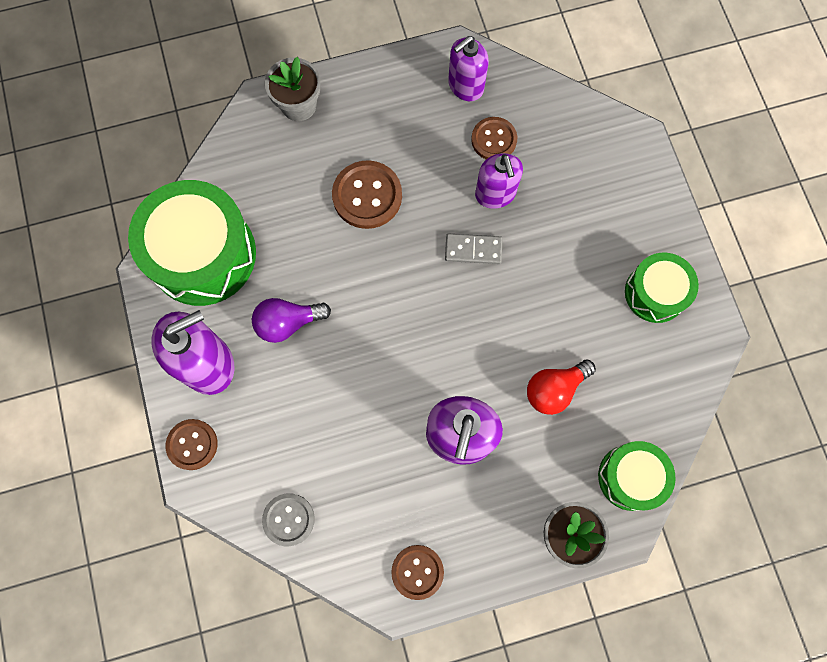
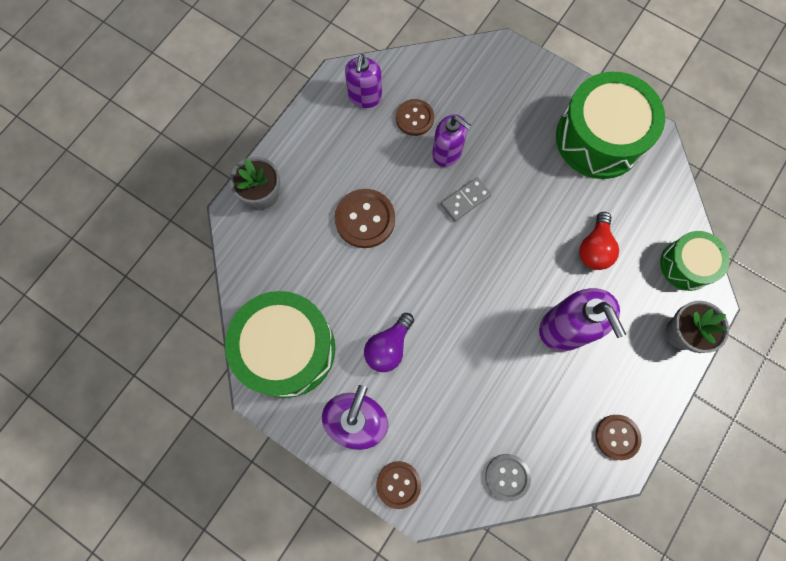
camera: 40 degrees left, 0 degrees up
green drum [625,253,699,323] -> green drum [556,72,665,179], size x1.75

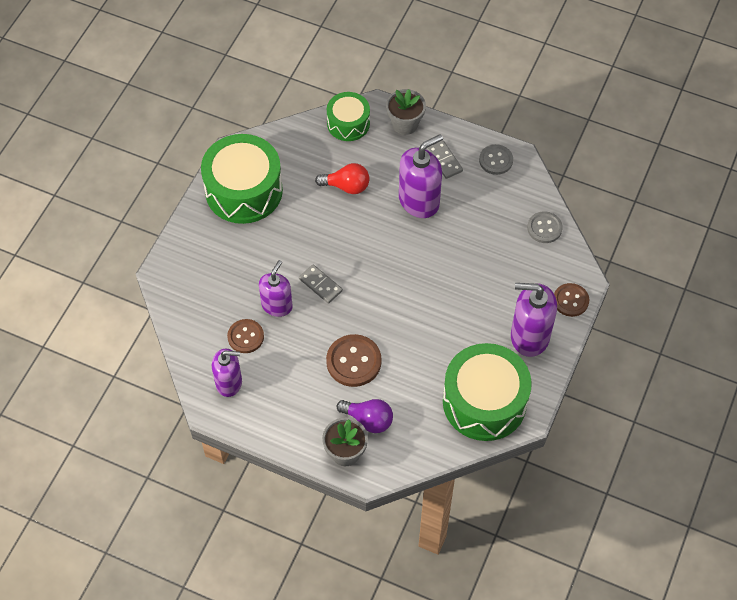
camera: 100 degrees left, 15 degrees down
purple light bulb [364,313,414,372] -> purple light bulb moved to [336,399,393,433]
brown button [595,415,642,460] -> grey button [479,144,513,175]
none -> grey domino [427,141,463,179]

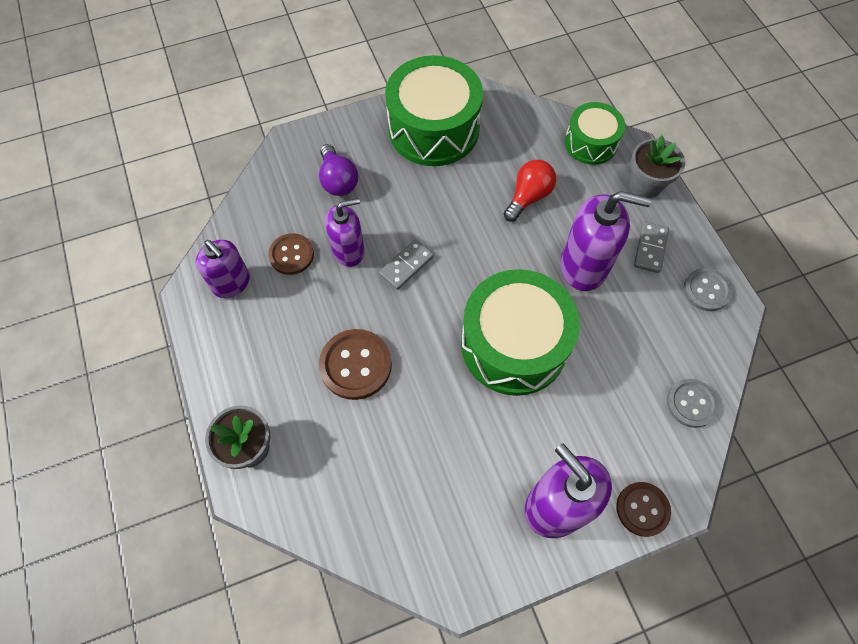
camera: 45 degrees right, 5 degrees up
grey domino [299,264,343,304] -> grey domino turned 45 degrees clockwise [379,239,434,290]
red light bulb [315,163,369,194] -> red light bulb turned 105 degrees counterclockwise [504,160,556,222]
purple light bulb [336,399,393,433] -> purple light bulb moved to [319,144,358,196]
green drum [443,343,532,441] -> green drum moved to [461,269,580,396]

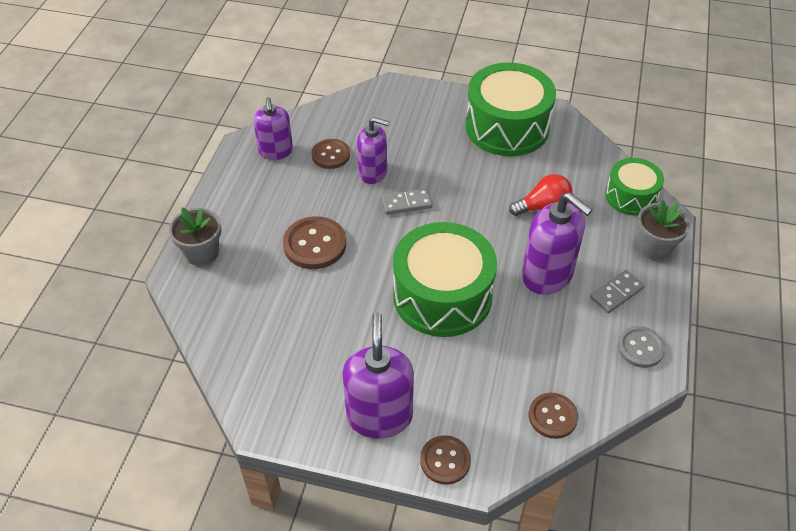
camera: 35 degrees right, 15 degrees down
purple light bulb [319,144,358,196] -> none
grey button [667,379,719,428] -> brown button [529,393,578,439]

